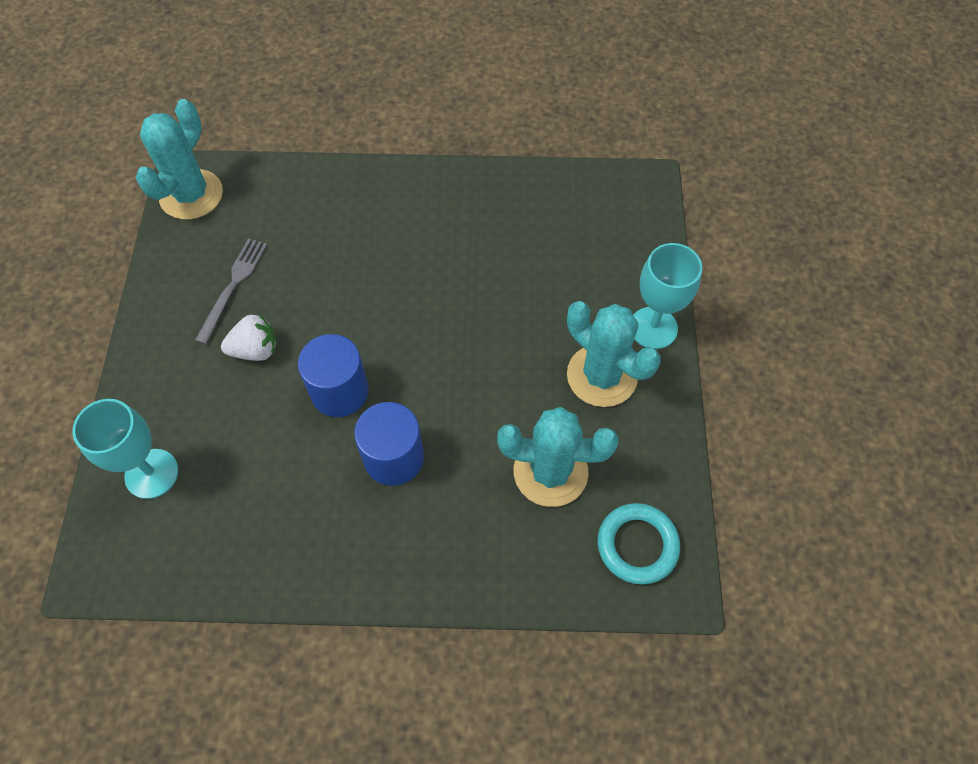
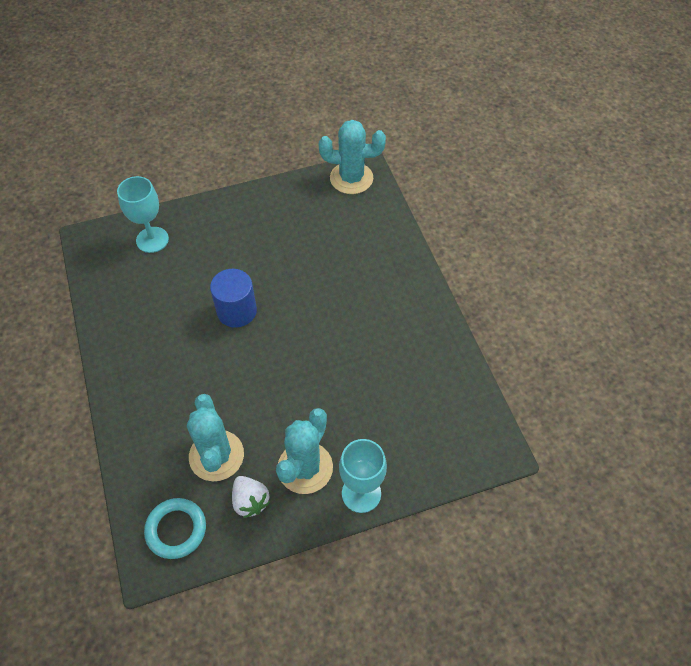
camera: 70 degrees right, 5 degrees down
grey fork [195,238,267,344] -> none
white strawberry [221,314,277,361] -> white strawberry moved to [232,476,270,518]
blue cylinder [354,402,424,486] -> none

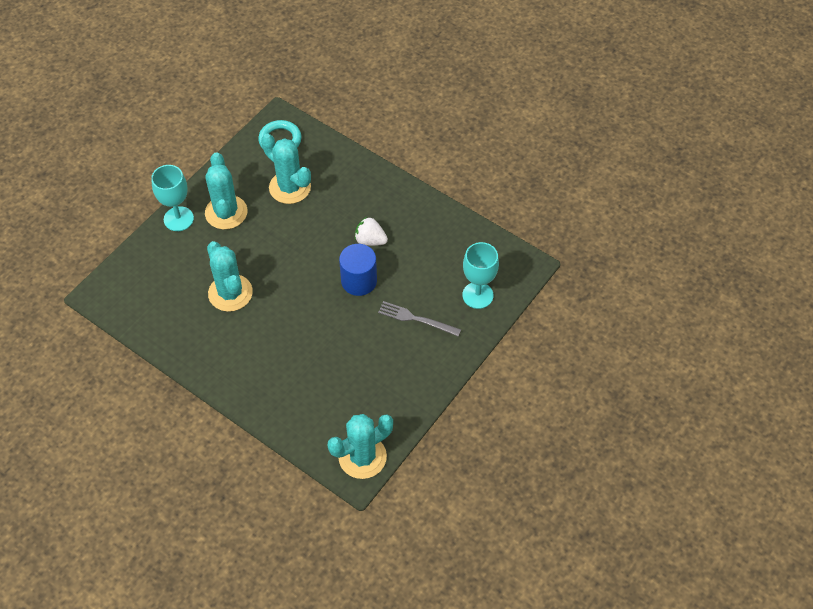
camera: 145 degrees right, 0 degrees up
white strawberry [232,476,270,518] -> white strawberry moved to [355,217,388,246]
none -> turquoise cactus [207,241,253,312]
none -> grey fork [378,301,461,336]

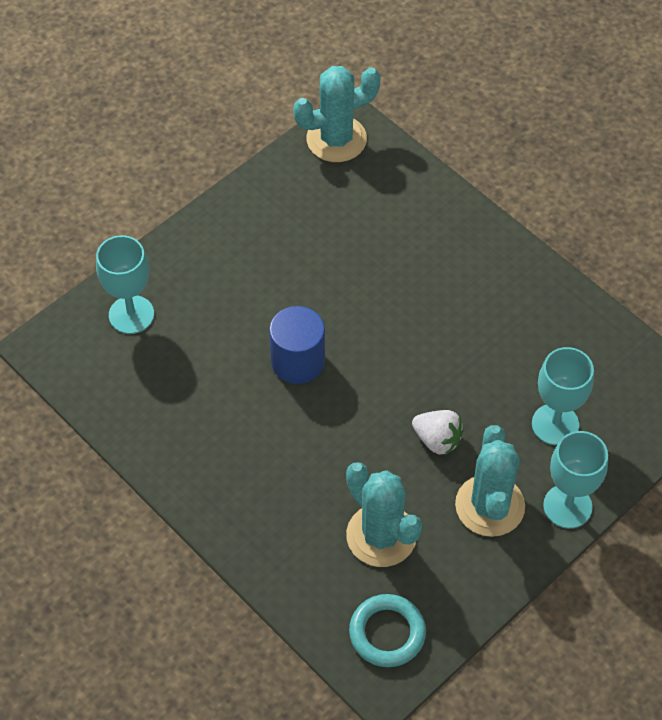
camera: 170 degrees left, 0 degrees up
turquoise cactus [207,241,253,312] -> none
white strawberry [355,217,388,246] -> white strawberry moved to [412,410,464,455]
grey fork [378,301,461,336] -> none
none -> turquoise goblet [532,347,594,445]

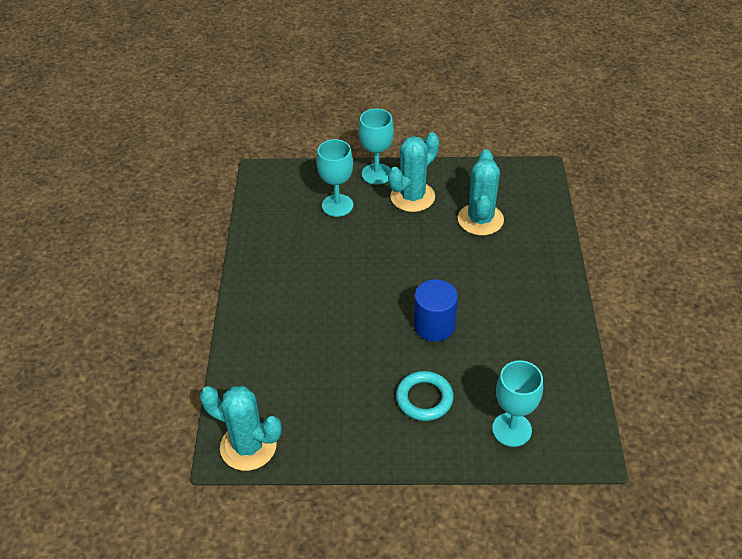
camera: 135 degrees left, 10 degrees down
turquoise ring [349,594,426,667] -> turquoise ring moved to [396,371,454,421]
white strawberry [412,410,464,455] -> none

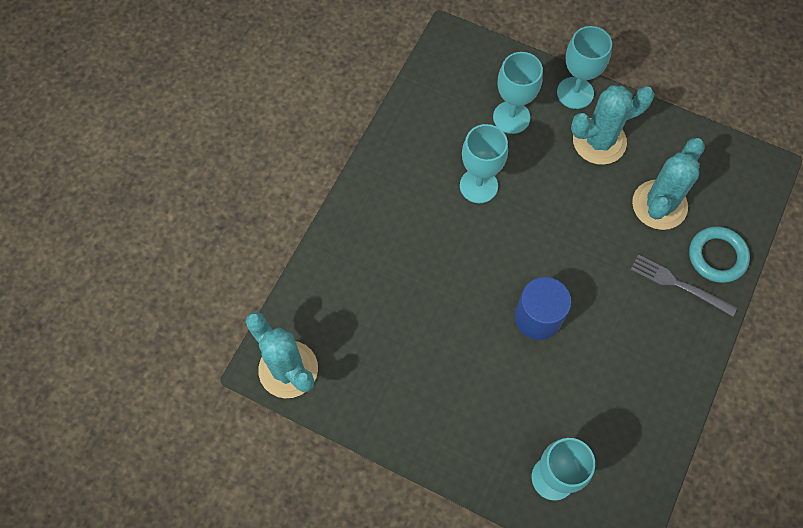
camera: 25 degrees right, 20 degrees up
turquoise ring [396,371,454,421] -> turquoise ring moved to [689,226,750,283]
none -> turquoise goblet [460,124,508,203]
none -> grey fork [631,255,737,317]

